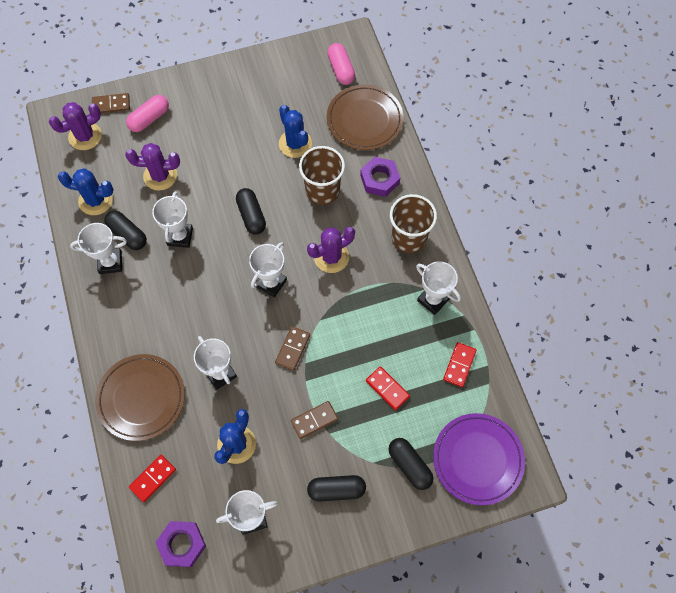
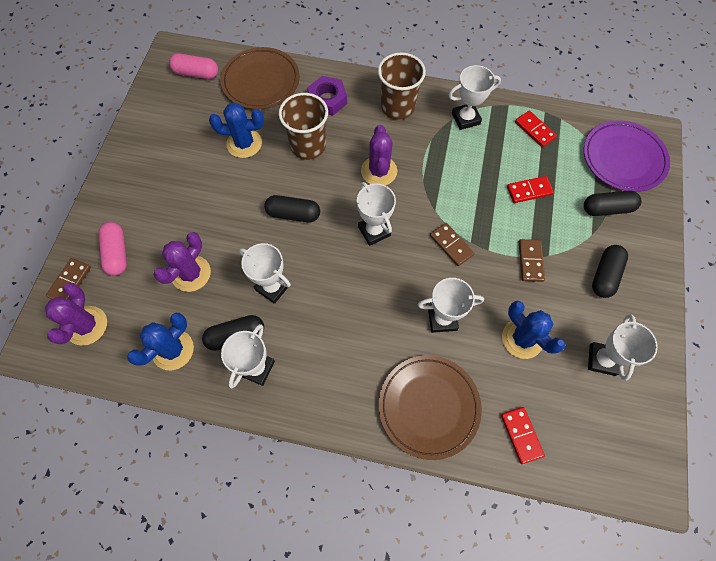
camera: 60 degrees left, 0 degrees up
purple nut [156,521,206,567] -> none

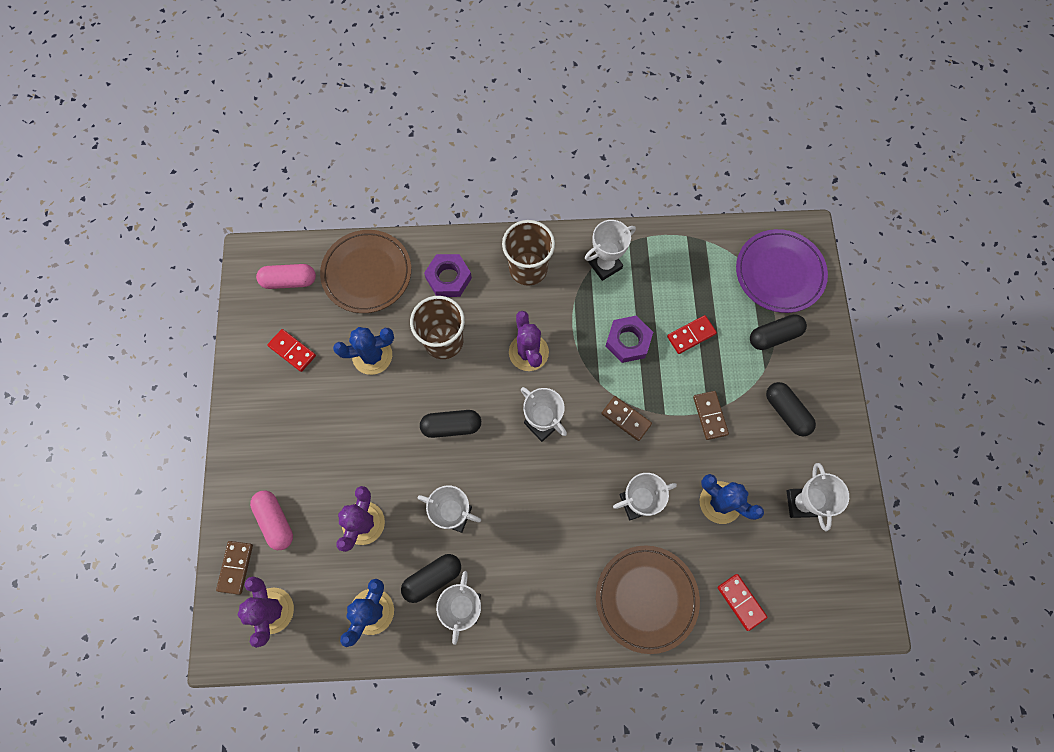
camera: 15 degrees left, 5 degrees up
red domino [515,111,557,147] -> red domino moved to [267,329,316,372]
black capsule [592,245,628,298] -> black capsule turned 45 degrees counterclockwise [766,382,816,436]
none -> purple nut [606,315,653,363]

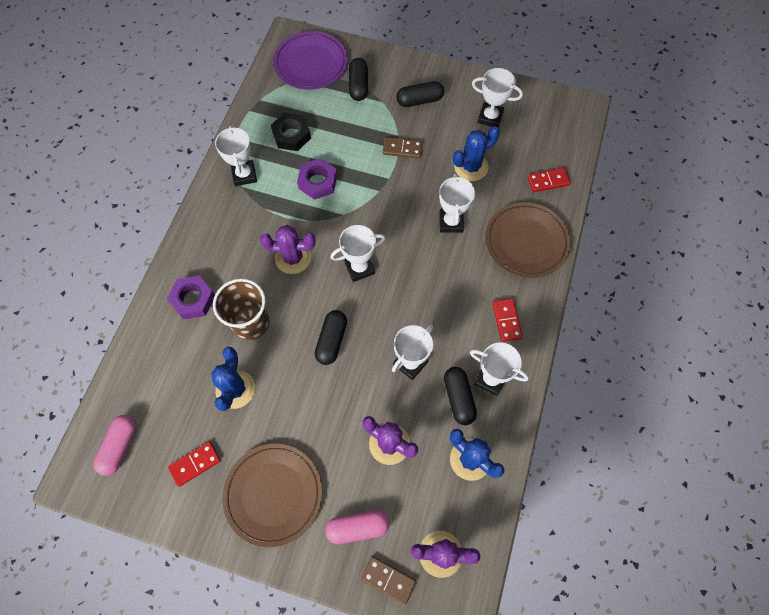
camera: 70 degrees left, 5 degrees down
brown plate [320,230,411,313] -> brown plate moved to [222,444,322,547]
brown cup [502,220,555,286] -> none
brown domino [601,396,652,441] -> none
red domino [667,315,717,354] -> red domino moved to [492,298,523,342]
none -> black nut [271,113,311,151]

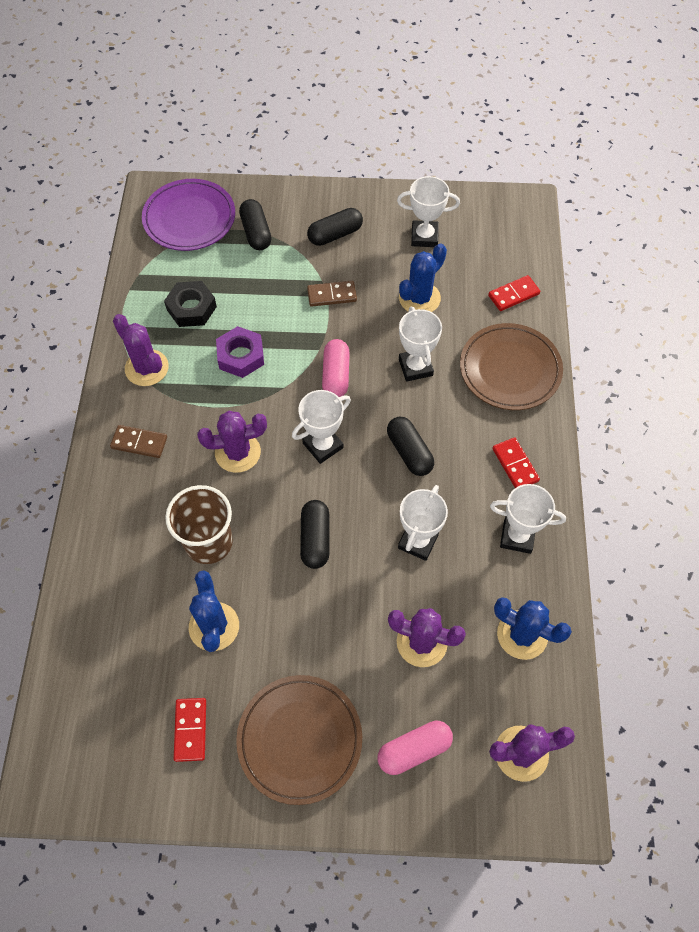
camera: 15 degrees left, 5 degrees down
pink capsule [94,415,136,476] -> pink capsule moved to [322,339,350,397]
purple nut [167,275,215,320] -> none
red domino [168,441,221,487] -> red domino turned 45 degrees counterclockwise [174,698,206,762]
white trophy [215,126,257,186] -> purple cactus [113,314,169,386]
brown domino [361,556,416,605] -> brown domino moved to [110,425,167,458]
black capsule [444,367,477,425] -> black capsule moved to [387,416,434,476]

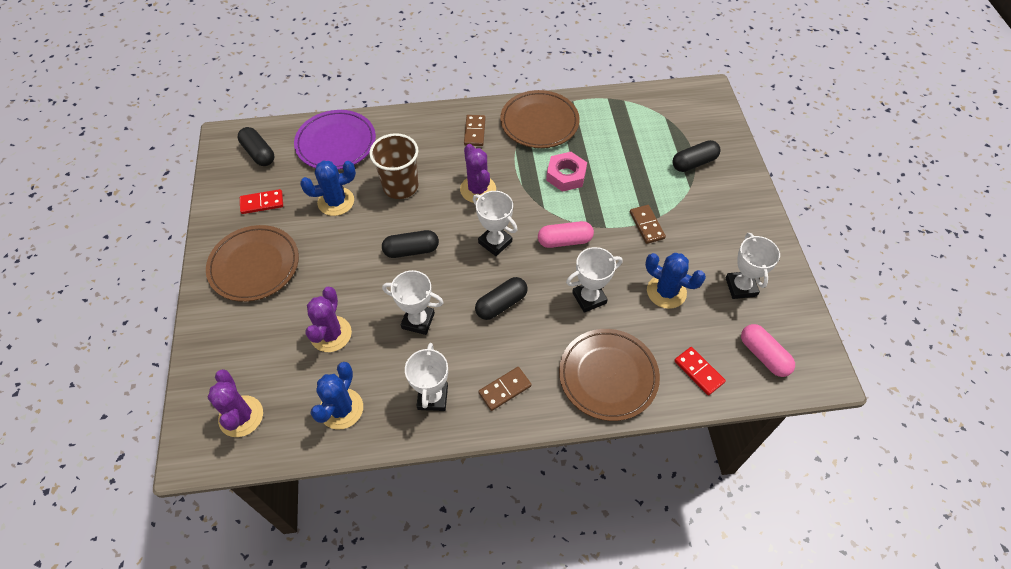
camera: 80 degrees right, 5 degrees down
purple cactus [113,314,169,386] -> brown plate [500,90,580,148]
purple plate [142,179,235,251] -> purple plate moved to [294,110,376,170]
black nut [164,281,217,327] -> none
purple nut [216,326,264,378] -> pink nut [546,152,587,192]
black capsule [307,208,363,246] -> black capsule moved to [238,127,274,166]
pink capsule [378,721,453,775] -> pink capsule moved to [741,324,795,377]
red domino [492,437,540,488] -> brown domino [478,367,532,411]

